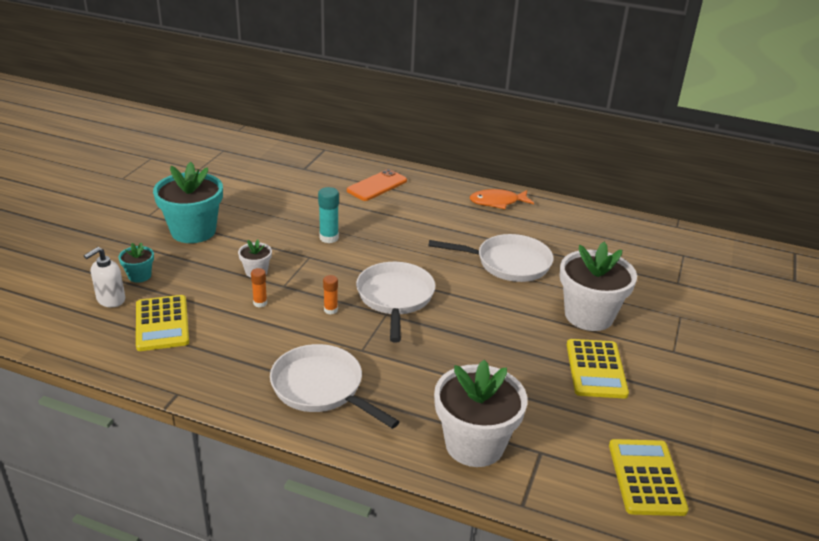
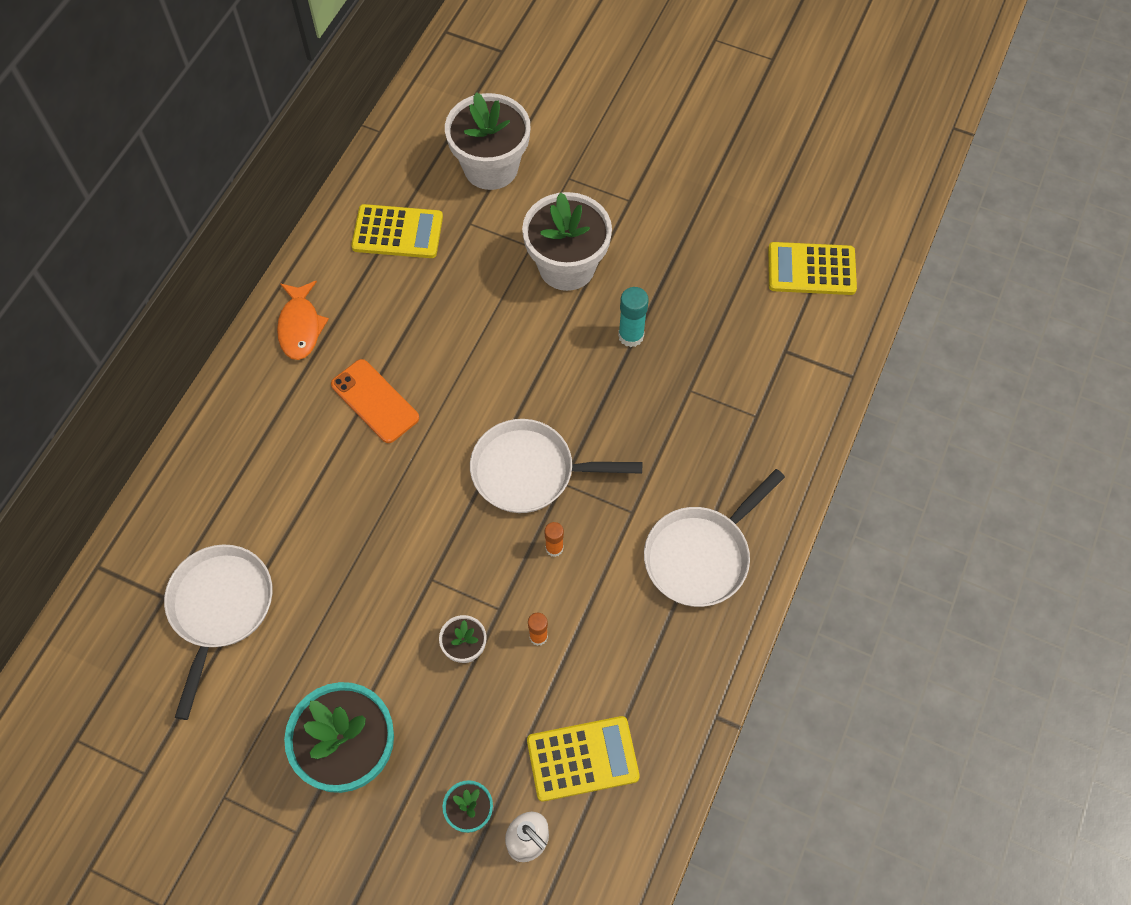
camera: 85 degrees left, 30 degrees up
turquoise glue stick [318,187,339,243] -> turquoise glue stick moved to [618,287,649,347]
orange phone [347,169,407,201] -> orange phone moved to [331,359,419,443]
white pan [429,234,554,282] -> white pan moved to [164,544,272,720]
white flower pot [434,360,528,467] -> white flower pot moved to [445,92,531,190]
yellow calculator [567,339,629,399] -> yellow calculator moved to [351,204,443,258]

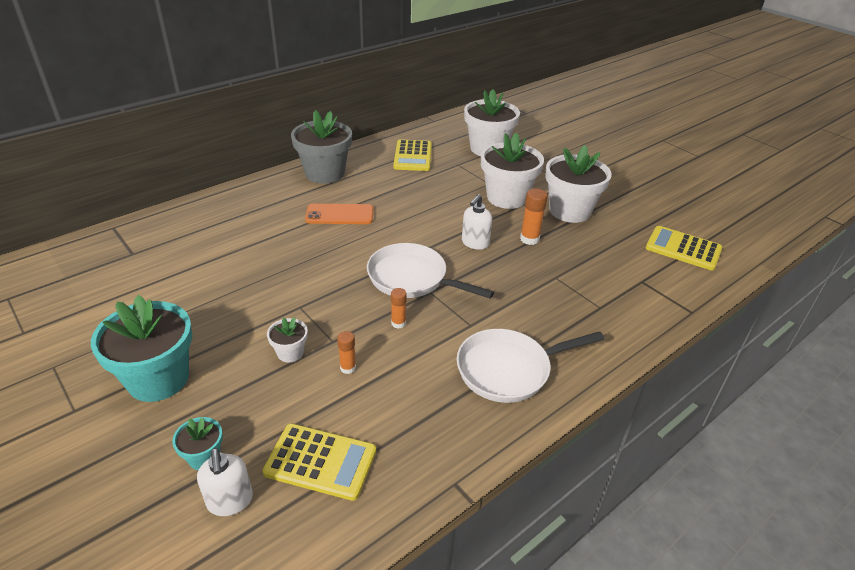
camera: 25 degrees right, 25 degrees down
white pan [164,544,272,720] -> none
orange fish [277,281,329,360] -> grey flower pot [291,110,352,184]
orange phone [331,359,419,443] -> orange phone turned 75 degrees counterclockwise [305,204,373,224]
yellow calculator [351,204,443,258] -> yellow calculator turned 60 degrees clockwise [393,139,432,171]
turquoise glue stick [618,287,649,347] -> orange glue stick [520,188,548,245]
none -> white soap dispenser [462,194,492,250]
none -> white flower pot [545,145,612,223]

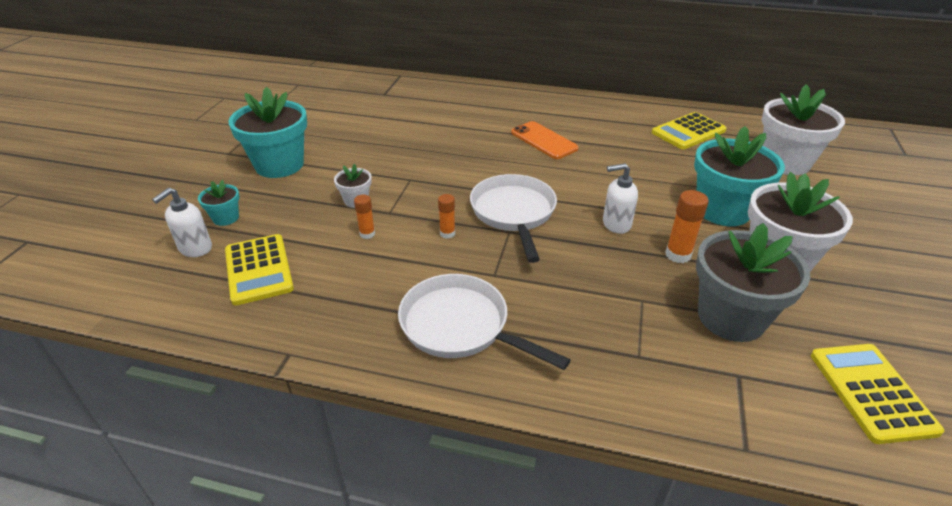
camera: 55 degrees right, 0 degrees up
grey flower pot [291,110,352,184] -> grey flower pot moved to [696,223,810,342]
white flower pot [481,132,544,209] -> turquoise flower pot [694,126,785,226]

